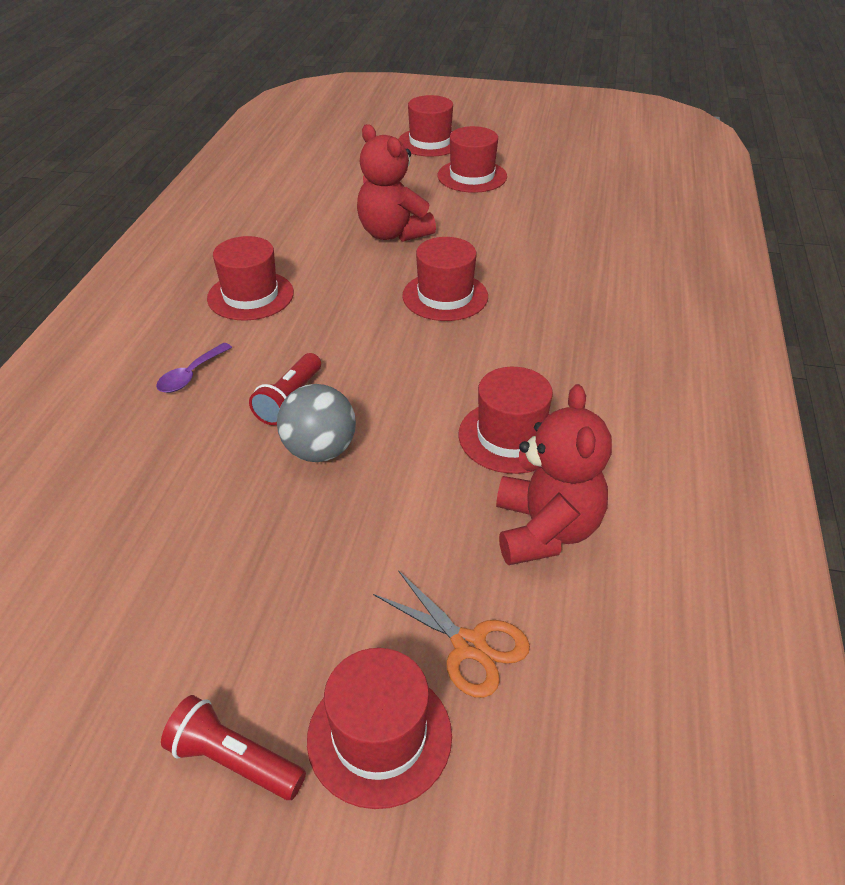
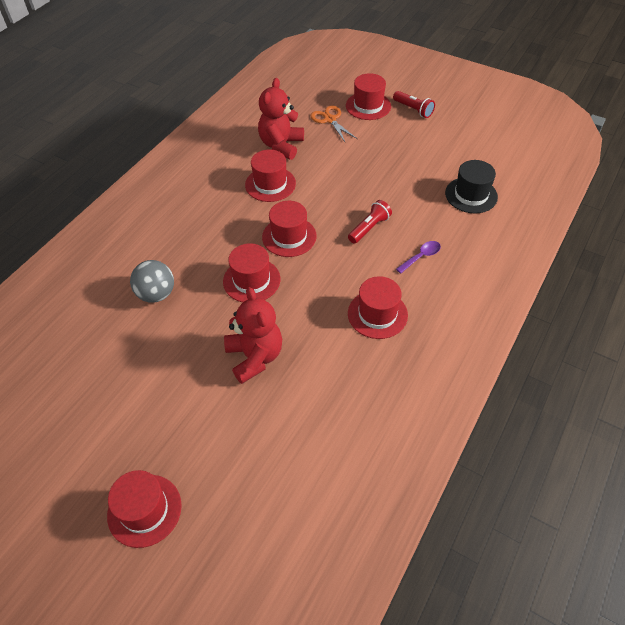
camera: 160 degrees left, 10 degrees up
grey ball [277,384,356,462] -> grey ball moved to [130,260,174,303]
red hat [437,126,507,193] -> red hat moved to [262,201,317,257]
none -> black hat [445,160,498,213]

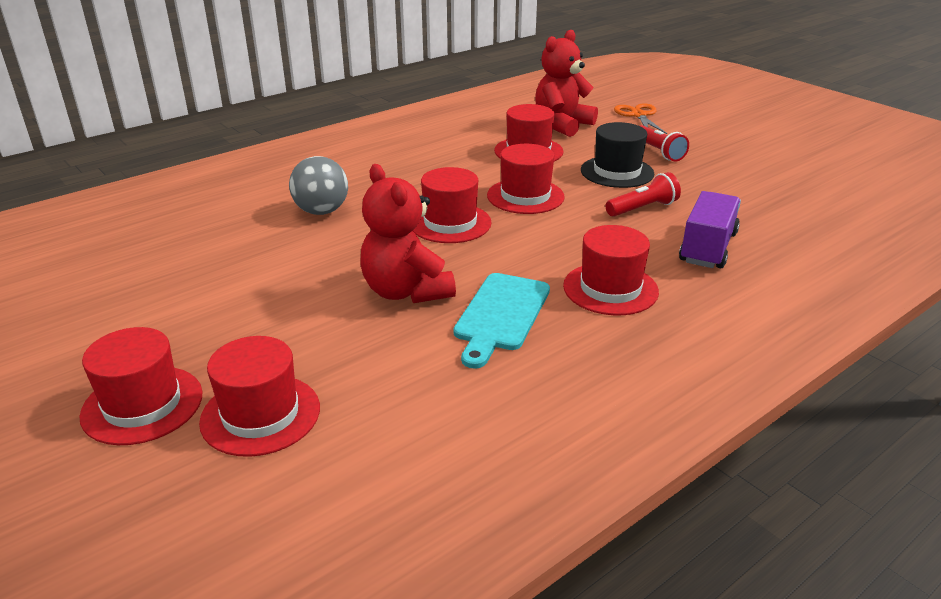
camera: 20 degrees right, 20 degrees down
red teddy bear [224,287,282,384] -> red teddy bear turned 150 degrees clockwise [360,164,456,303]
red hat [346,73,391,120] -> red hat moved to [199,336,320,457]
red flashlight [393,91,435,118] -> red flashlight moved to [640,125,689,161]
purple spoon [396,241,441,273] -> purple truck [679,191,741,268]
black hat [445,160,498,213] -> black hat moved to [581,122,654,188]
none -> turquoise cutting board [453,273,550,369]

